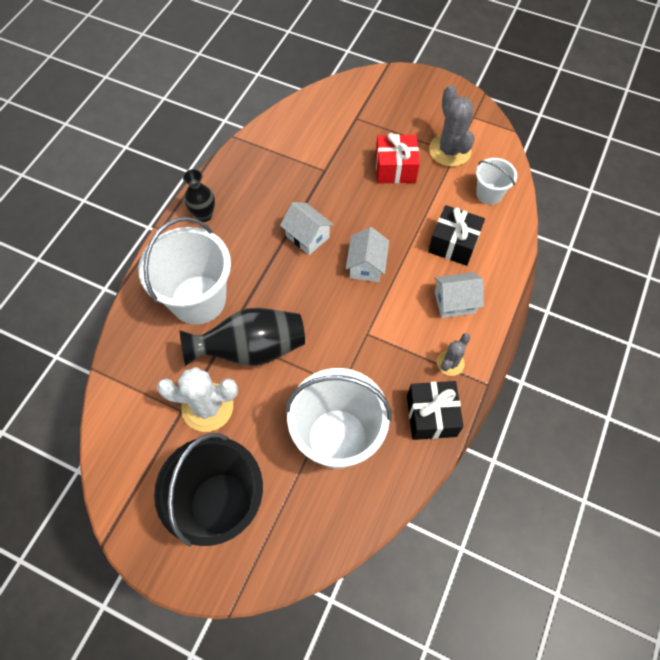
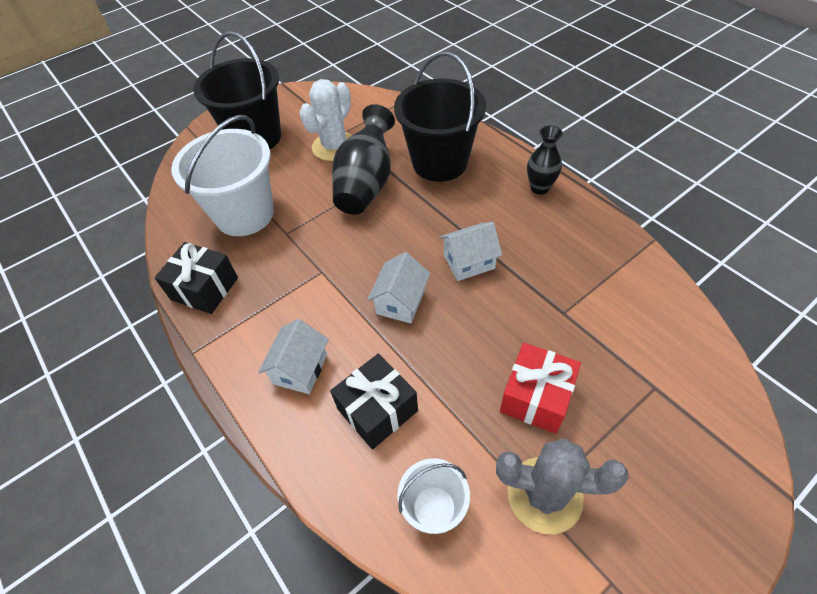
camera: 120 degrees right, 10 degrees down
white bucket [139,217,231,325] -> black bucket [394,52,486,182]
white house [346,227,389,282] -> white house turned 75 degrees clockwise [367,252,430,323]
grey cactus [437,333,470,376] -> none

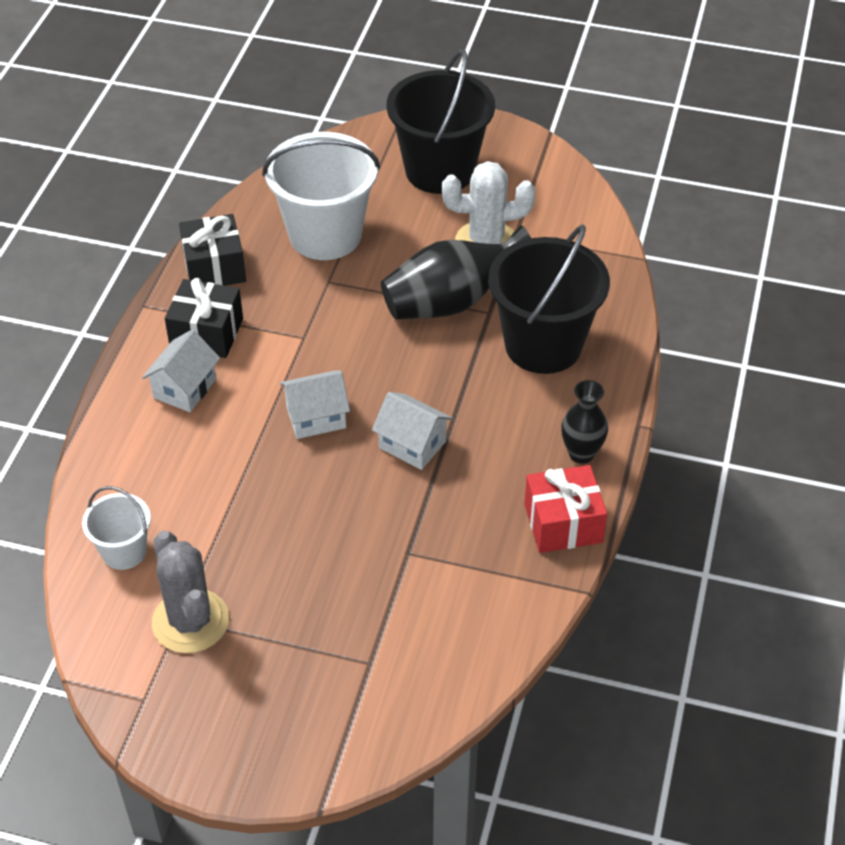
camera: 50 degrees right, 5 degrees down
white house [258,319,329,394] -> white house turned 45 degrees counterclockwise [142,329,220,412]
black gift [330,353,418,449] -> black gift moved to [165,278,243,358]
red gift [500,343,581,434] -> red gift moved to [524,465,607,553]

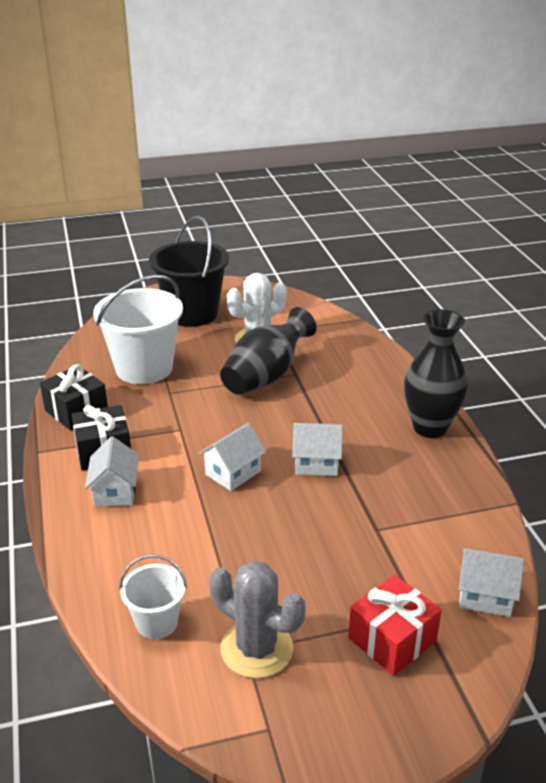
camera: 30 degrees left, 15 degrees down
black bucket [488,224,610,374] -> none
red gift [524,465,607,553] -> red gift moved to [348,575,442,676]
black vase [561,380,608,464] -> black vase [404,309,468,438], size x1.74
none -> white house [459,548,524,617]

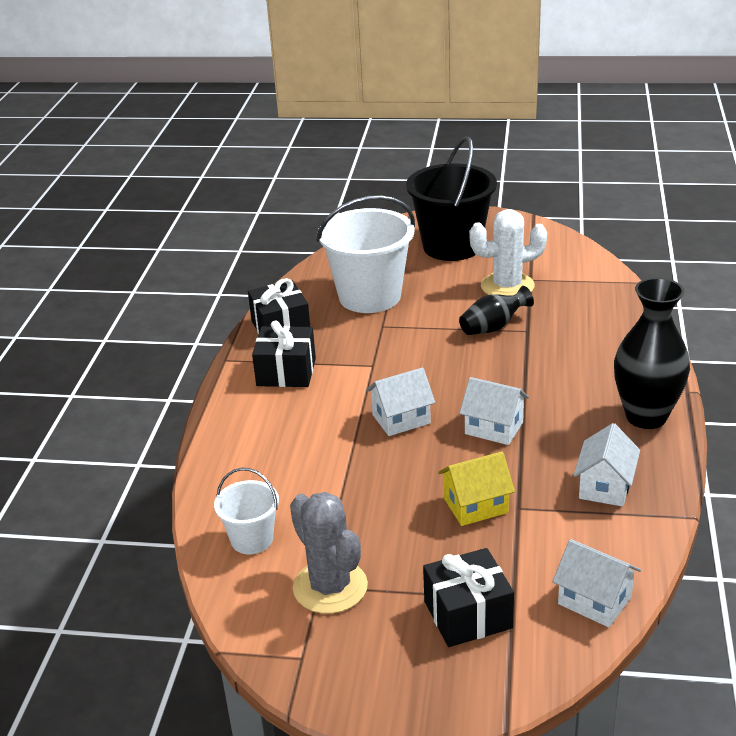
camera: 25 degrees right, 0 degrees up
white house [85,436,139,507] -> white house moved to [573,423,640,507]
black vase [220,307,317,395] -> black vase [459,286,534,335], size x0.58
red gift [348,575,442,676] -> black gift [423,548,514,647]
none -> yellow house [438,451,515,526]

